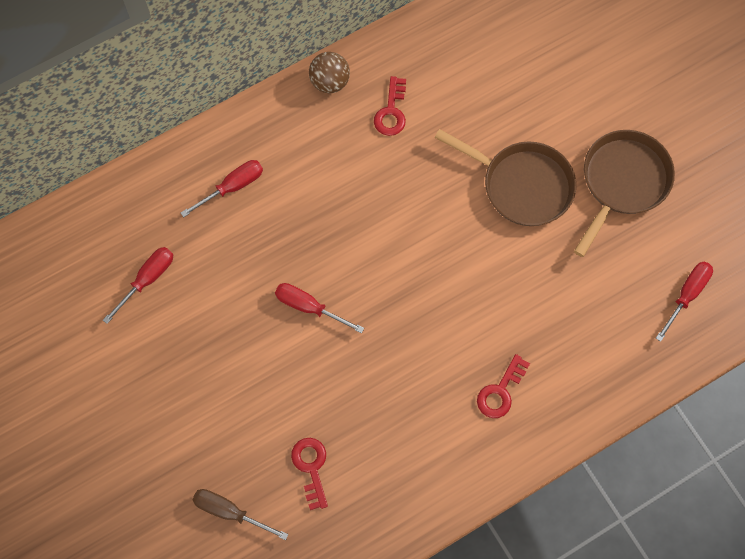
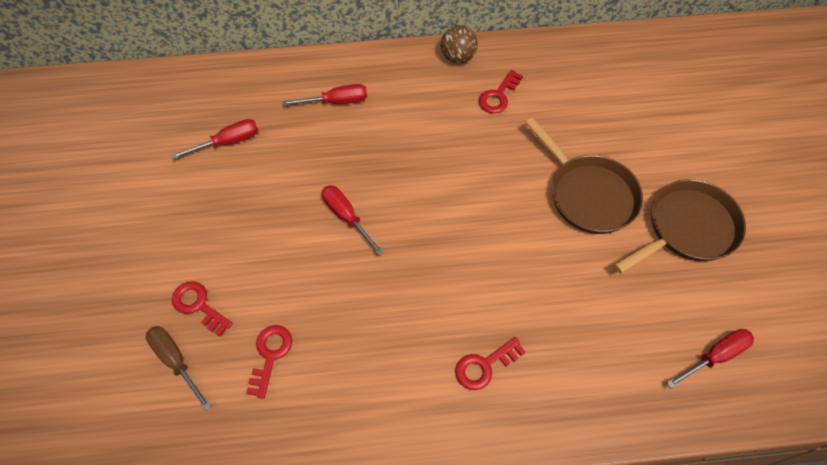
camera: 25 degrees right, 10 degrees down
none -> red key [172,281,233,337]

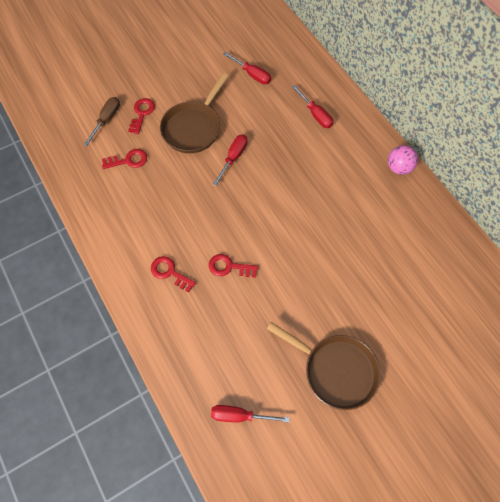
camera: 65 degrees right, 5 degrees up
brown ball [441,25,478,63] -> pink ball [388,145,418,175]
red key [478,70,523,113] -> red key moved to [209,254,258,277]
brown pan [525,117,643,234] -> brown pan moved to [160,73,229,153]
red screwdriver [666,329,754,388] -> red screwdriver turned 150 degrees clockwise [211,405,289,423]

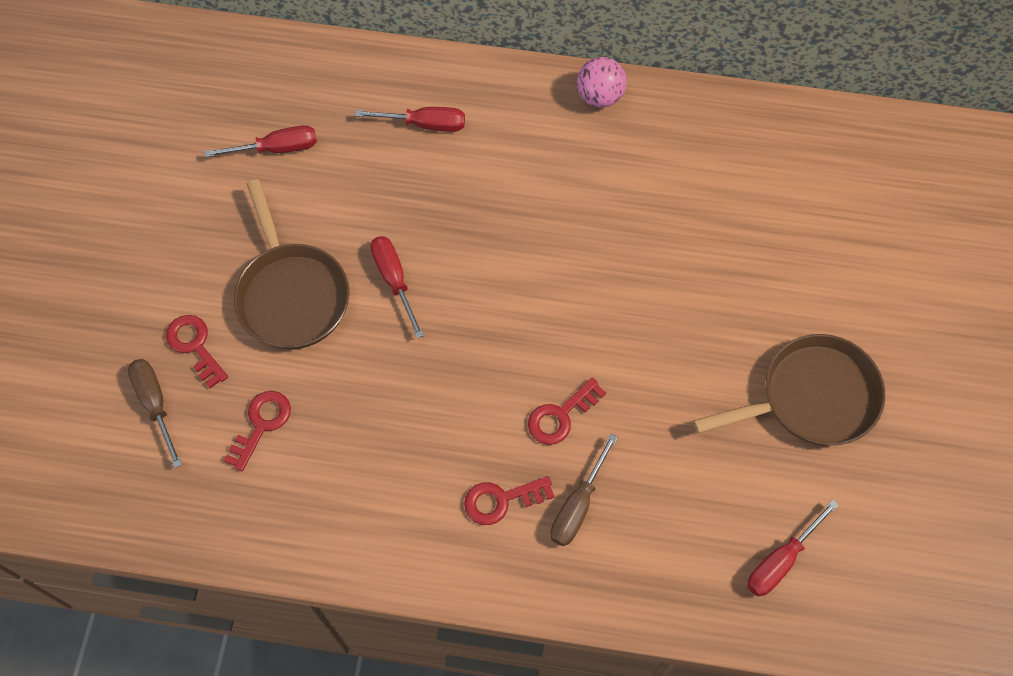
camera: 50 degrees left, 0 degrees up
none -> brown screwdriver [550,434,618,546]

